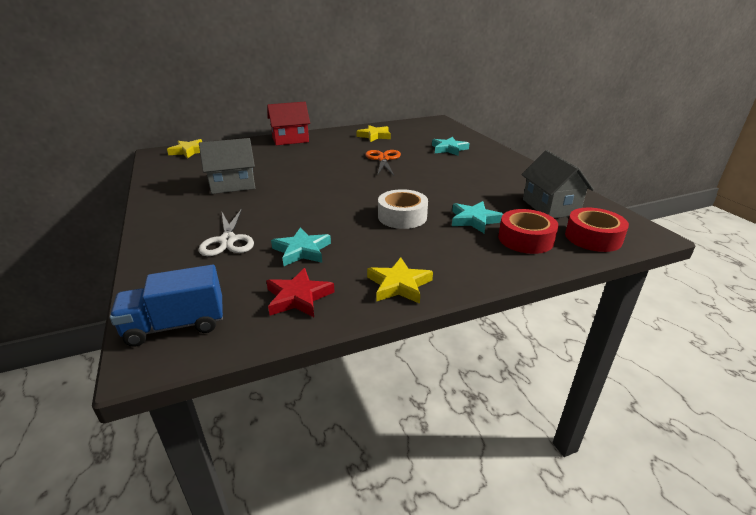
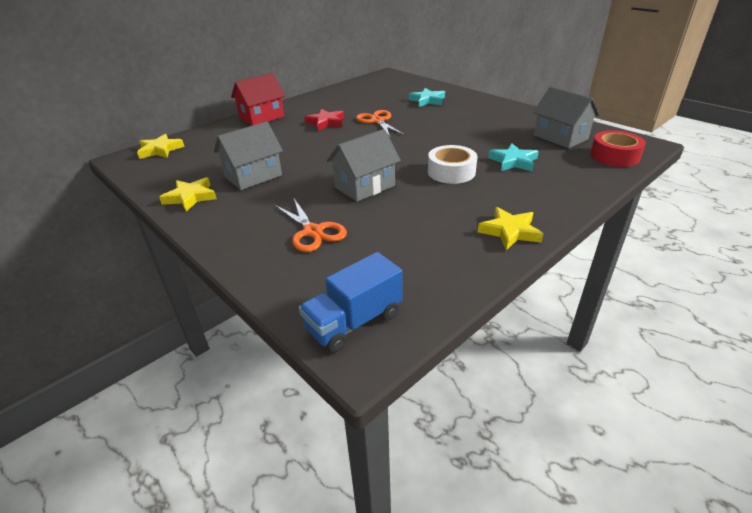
camera: 20 degrees left, 5 degrees up
white scissors [198,208,254,256] -> orange scissors [275,199,347,252]
red star [266,268,335,317] -> red star moved to [304,109,344,131]
turquoise star [271,228,331,266] -> none
yellow star [356,125,391,142] -> yellow star moved to [159,177,217,212]
red tape [498,209,558,254] -> none
none -> grey house [327,129,401,202]

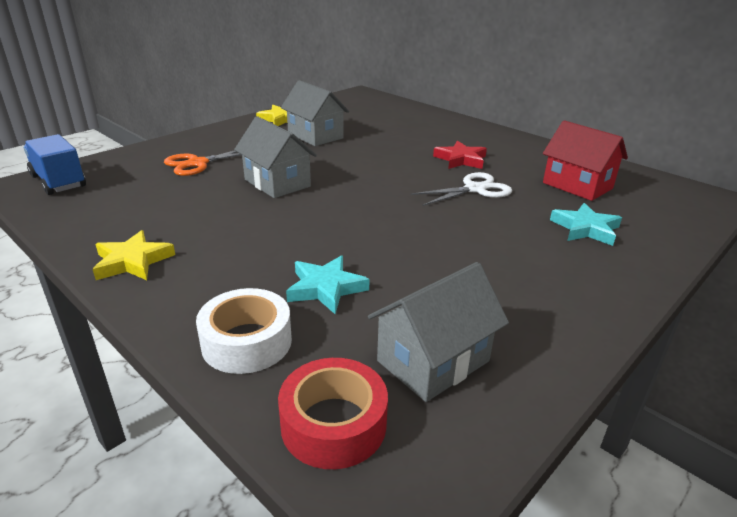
camera: 85 degrees right, 5 degrees down
yellow star [137,134,185,159] -> none
red house [231,73,285,126] -> red house moved to [543,120,628,201]
orange scissors [356,110,405,137] -> white scissors [410,172,512,206]
white tape [428,145,477,184] -> white tape moved to [196,288,292,374]

